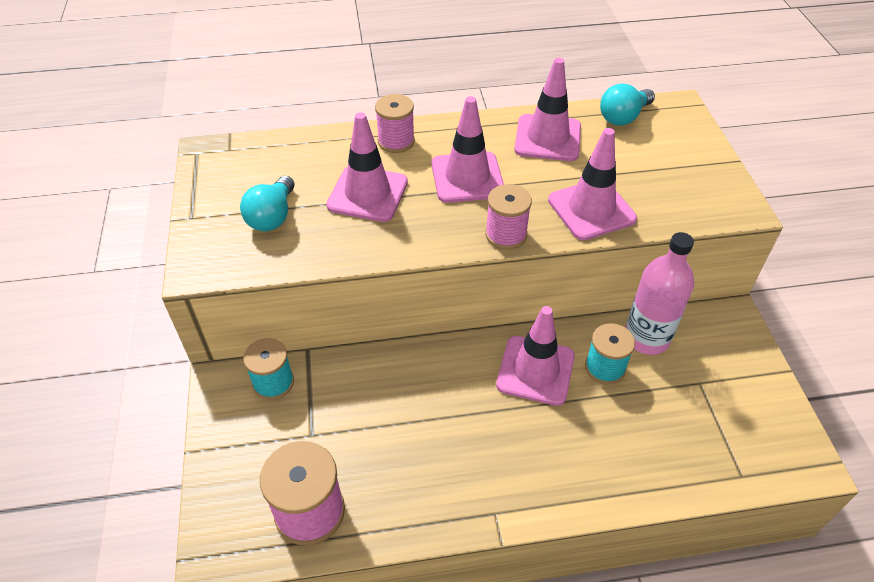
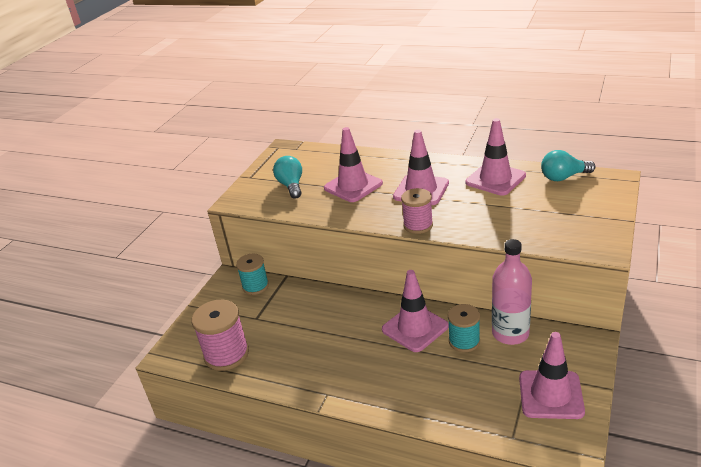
camera: 35 degrees right, 15 degrees down
turquoise light bulb [240,176,295,231] -> turquoise light bulb turned 120 degrees clockwise [273,156,302,199]
pink spool [375,94,415,153] -> none
pink traffic cone [548,128,637,240] -> pink traffic cone moved to [519,332,585,419]

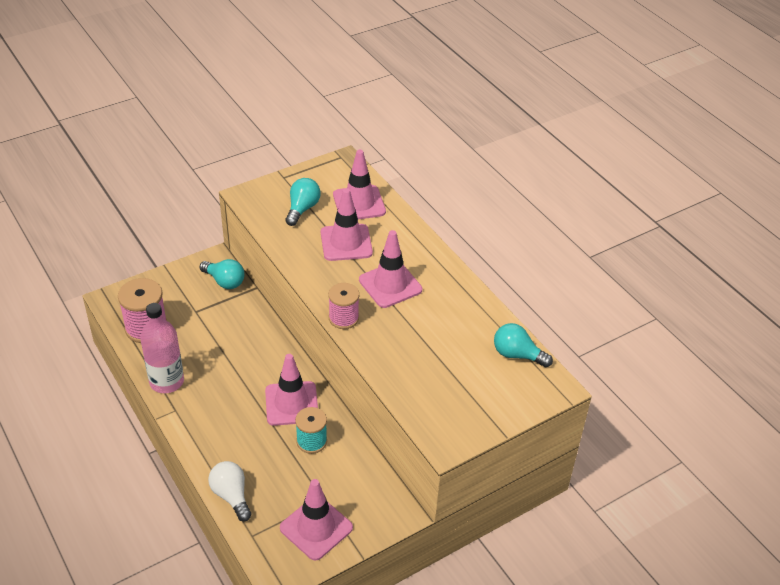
camera: 30 degrees right, 10 degrees up
turquoise spool [236,253,269,295] -> turquoise light bulb [200,259,245,289]
pink traffic cone [465,118,526,196] -> pink traffic cone moved to [333,150,386,220]
pink bottle [492,239,532,345] -> pink bottle moved to [140,303,184,393]
none -> white light bulb [208,461,252,521]

